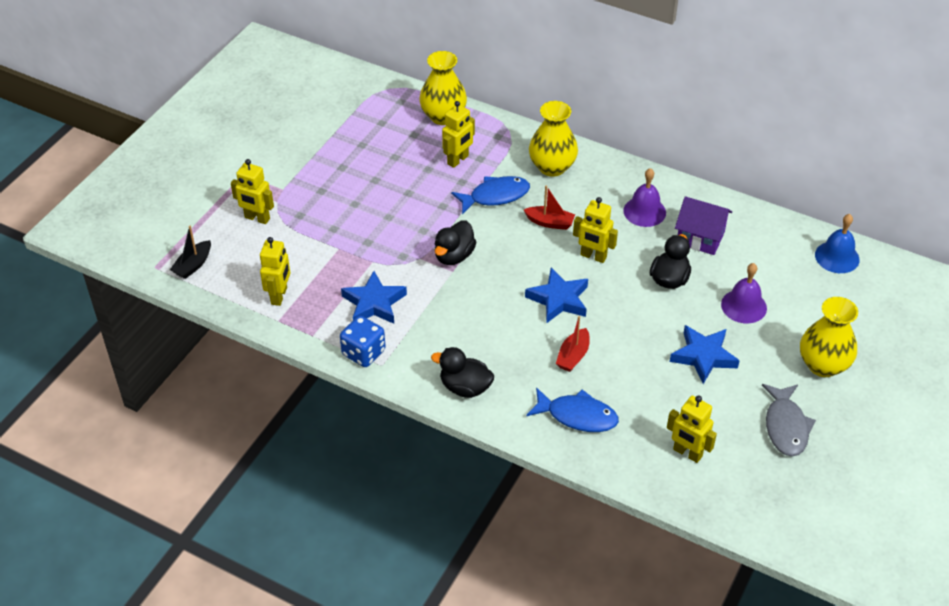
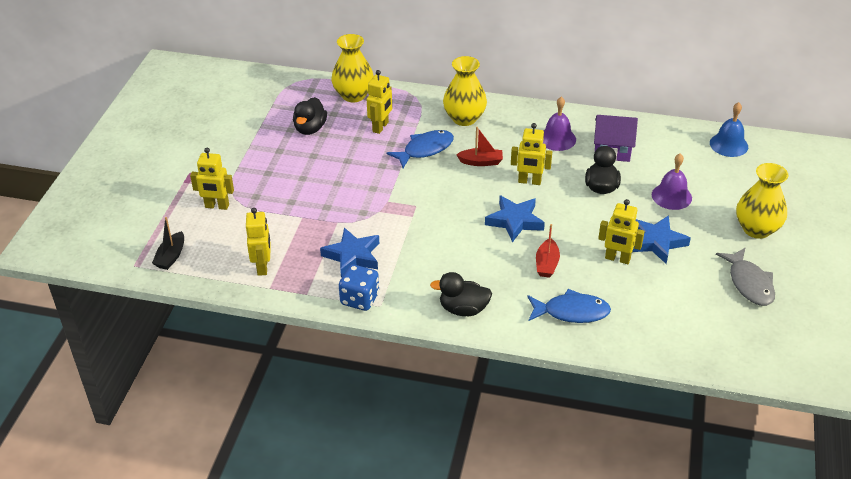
camera: 15 degrees left, 5 degrees down
black duck [435,220,476,265] -> black duck moved to [293,97,327,135]
yellow robot [667,396,717,463] -> yellow robot moved to [598,199,645,264]

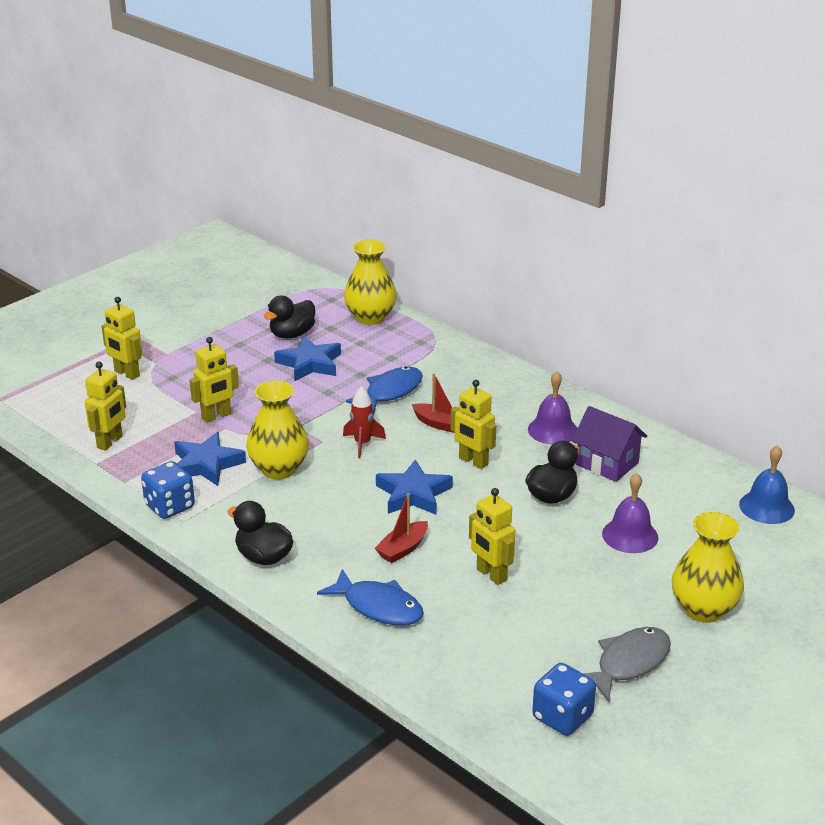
camera: 30 degrees right, 10 degrees down
black boat [152,217,184,270] -> none
yellow robot [367,70,392,134] -> yellow robot moved to [189,337,239,423]
blue fish [387,130,454,168] -> blue fish turned 45 degrees counterclockwise [346,366,423,415]
yellow vase [443,56,487,126] -> yellow vase moved to [246,380,309,479]
blue star [632,215,691,264] -> blue star moved to [274,336,341,382]
grey fish [716,247,775,306] -> grey fish turned 150 degrees counterclockwise [583,627,671,702]
none -> red rocket [343,386,386,458]
none -> blue dice [532,663,596,736]

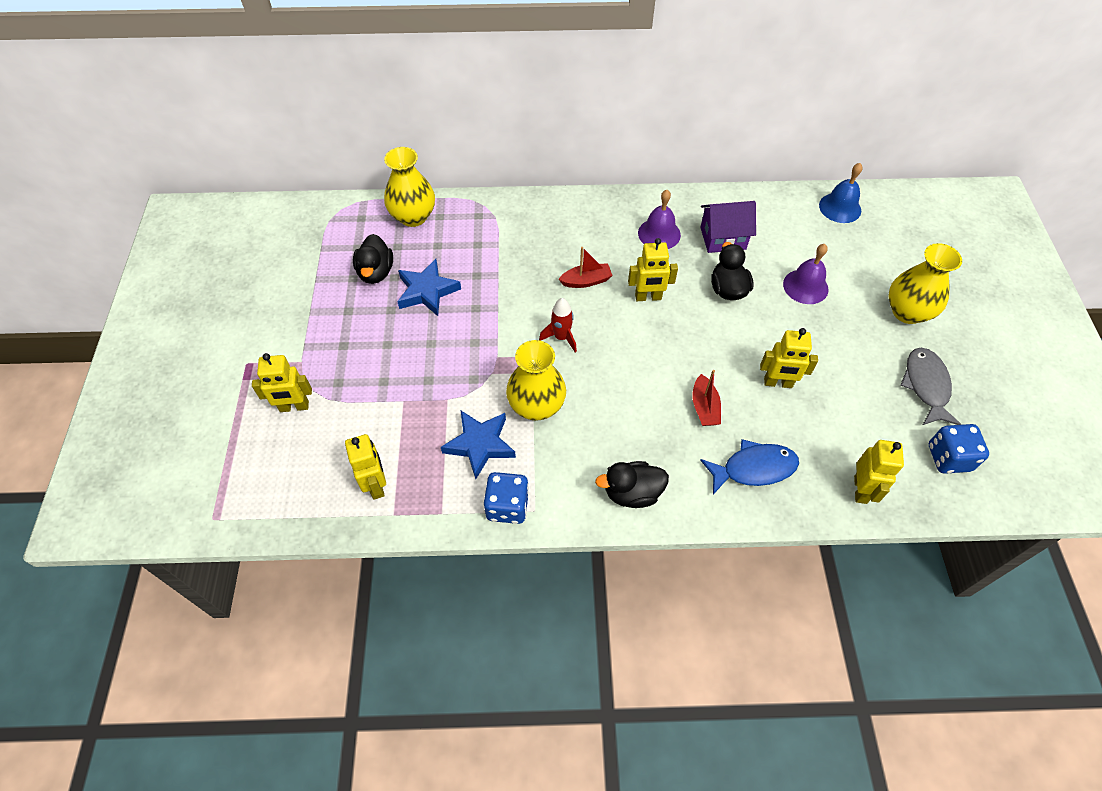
camera: 45 degrees left, 25 degrees up
yellow robot [189,337,239,423] -> yellow robot moved to [854,440,904,504]
blue fish [346,366,423,415] -> none
blue star [376,459,453,515] -> none

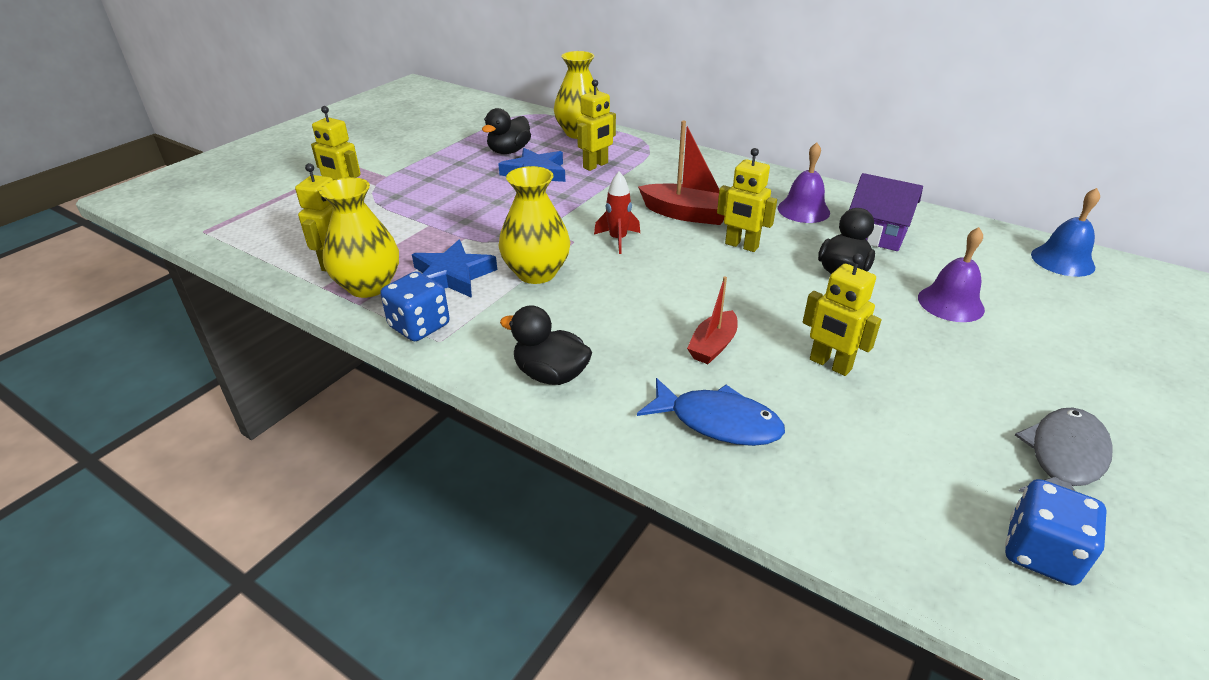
camera: 35 degrees right, 20 degrees down
red boat [559,247,613,288] -> red boat [638,121,724,225], size x1.59
yellow robot [854,440,904,504] -> yellow robot moved to [577,80,616,171]
yellow vase [888,243,962,324] -> yellow vase moved to [319,177,399,298]

